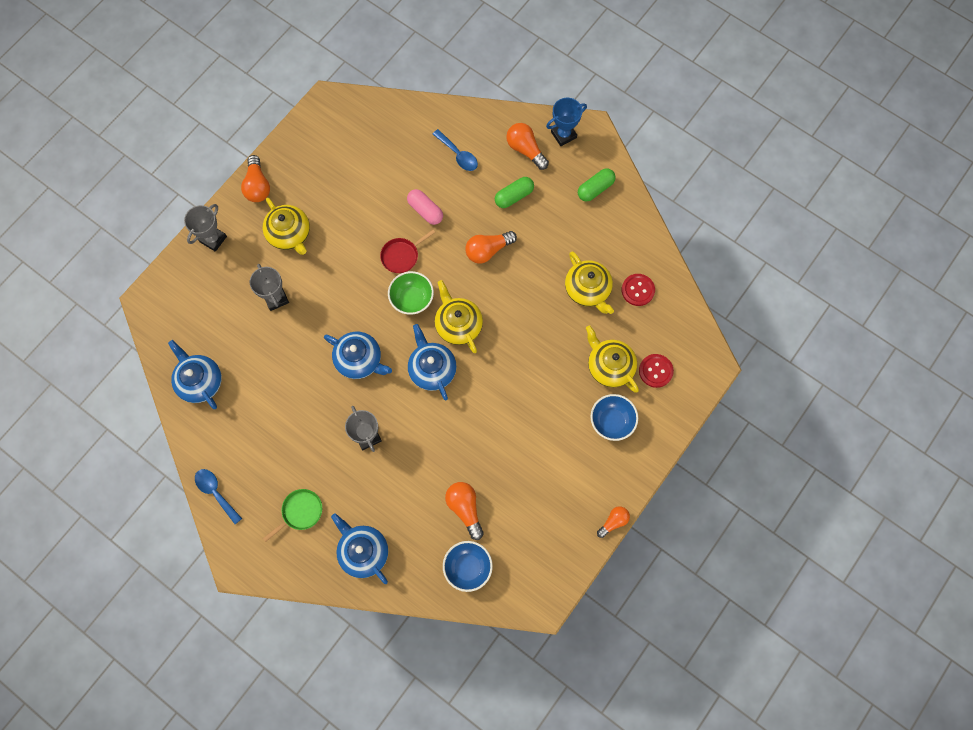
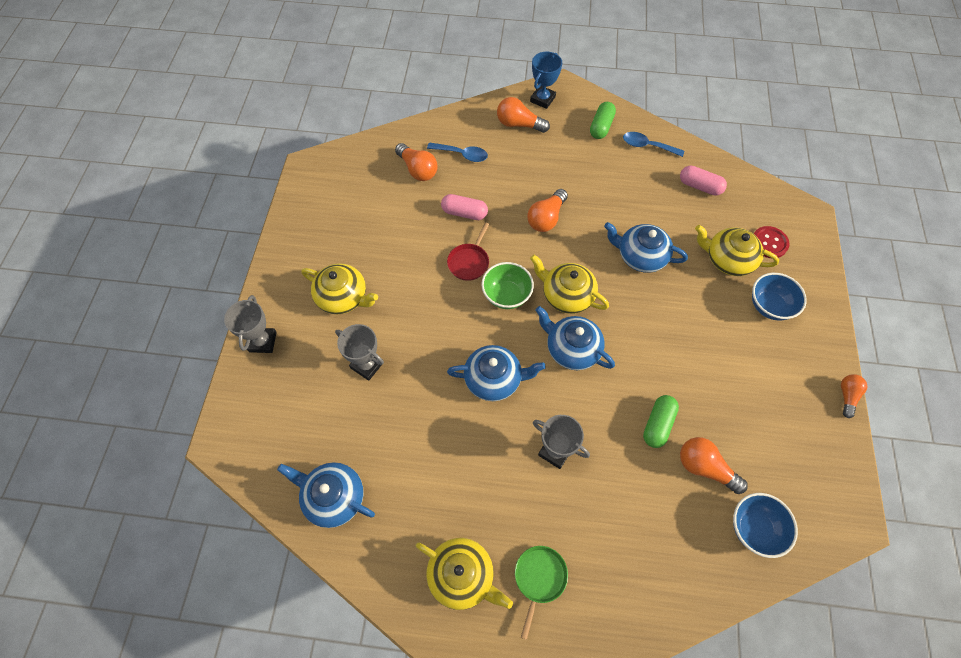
camera: 30 degrees left, 10 degrees down
blue spoon [195,469,242,524] -> blue spoon moved to [623,132,684,157]
orange light bulb [241,155,270,202] -> orange light bulb moved to [395,143,437,181]
blue teapot [331,513,388,584] -> blue teapot moved to [604,222,688,273]
green capsule [495,177,534,208] -> green capsule moved to [643,395,679,448]
yellow teapot [565,251,614,314] -> yellow teapot moved to [416,538,513,610]
red button [622,274,655,306] -> pink capsule [680,166,727,196]

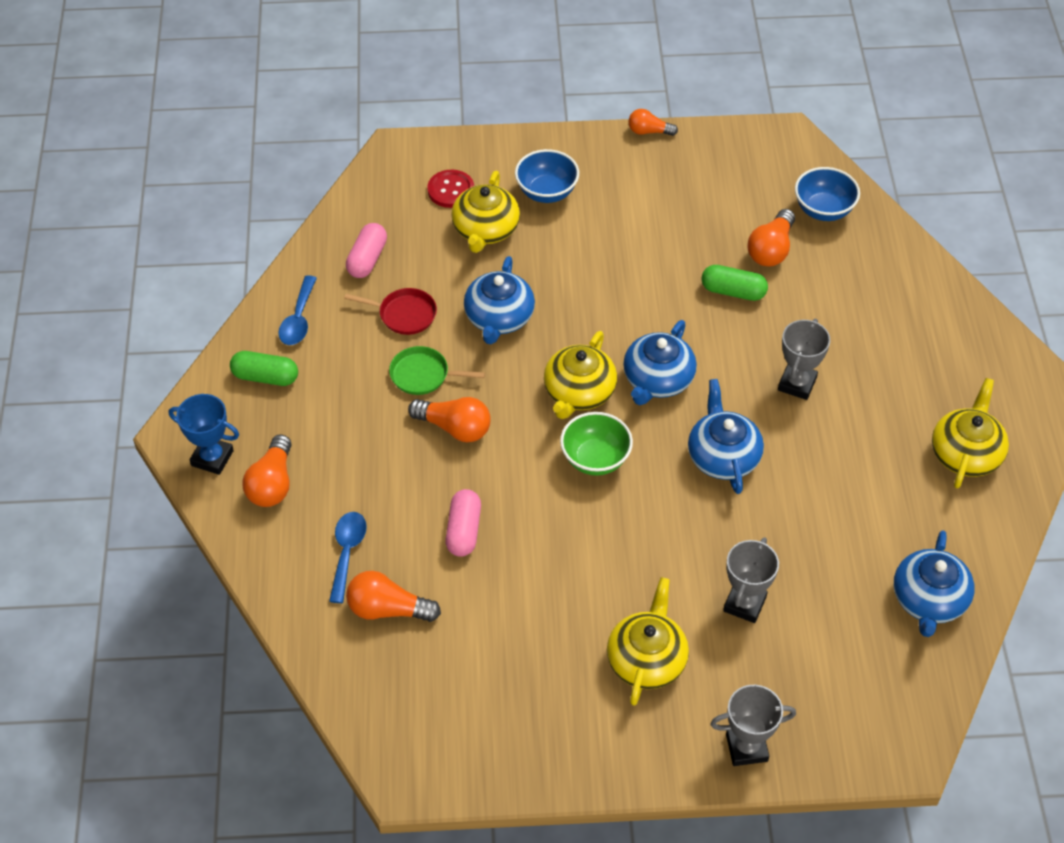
camera: 100 degrees left, 10 degrees down
orange light bulb [395,143,437,181] -> orange light bulb turned 120 degrees counterclockwise [346,571,441,622]
red pan [447,222,489,281] -> red pan moved to [344,288,437,335]
green pan [515,546,568,640] -> green pan moved to [389,346,485,395]

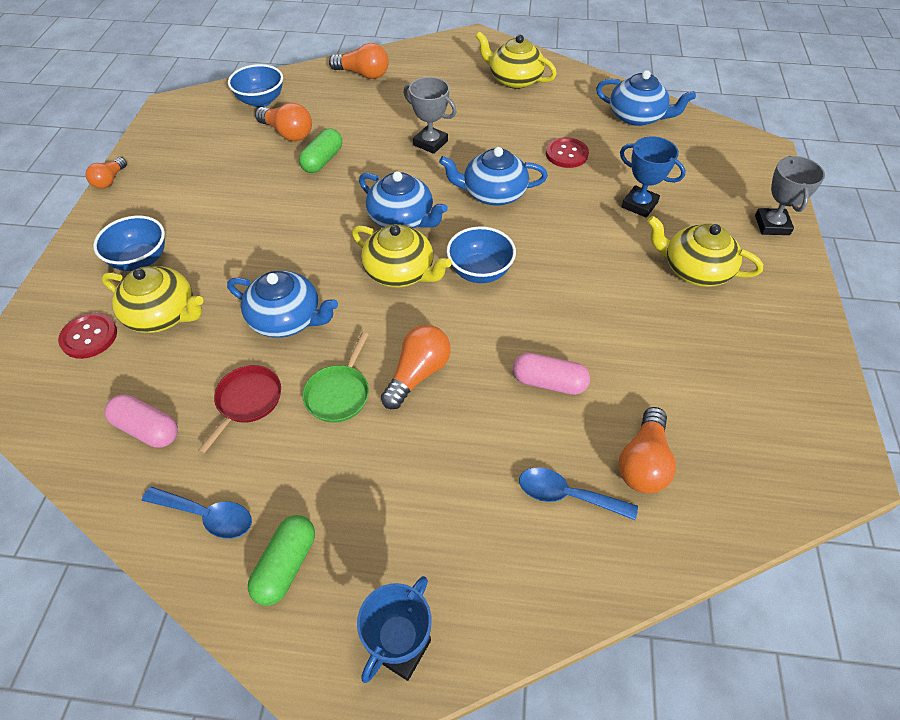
camera: 80 degrees left, 0 degrees up
orange light bulb [242,435,292,507] -> orange light bulb moved to [329,43,389,79]
green bowl [560,412,633,476] -> blue bowl [447,226,516,283]
grey trophy [723,537,779,623] -> blue trophy [620,136,686,218]
none -> red button [546,137,589,168]

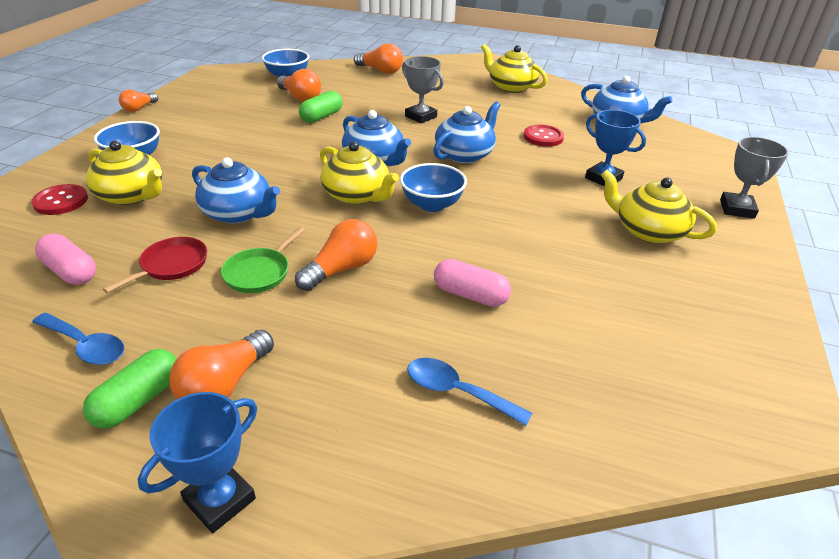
camera: 10 degrees right, 15 degrees down
blue teapot [439,147,548,206] -> blue teapot turned 120 degrees clockwise [433,102,500,163]
orange light bulb [618,407,676,494] -> orange light bulb moved to [170,330,274,399]

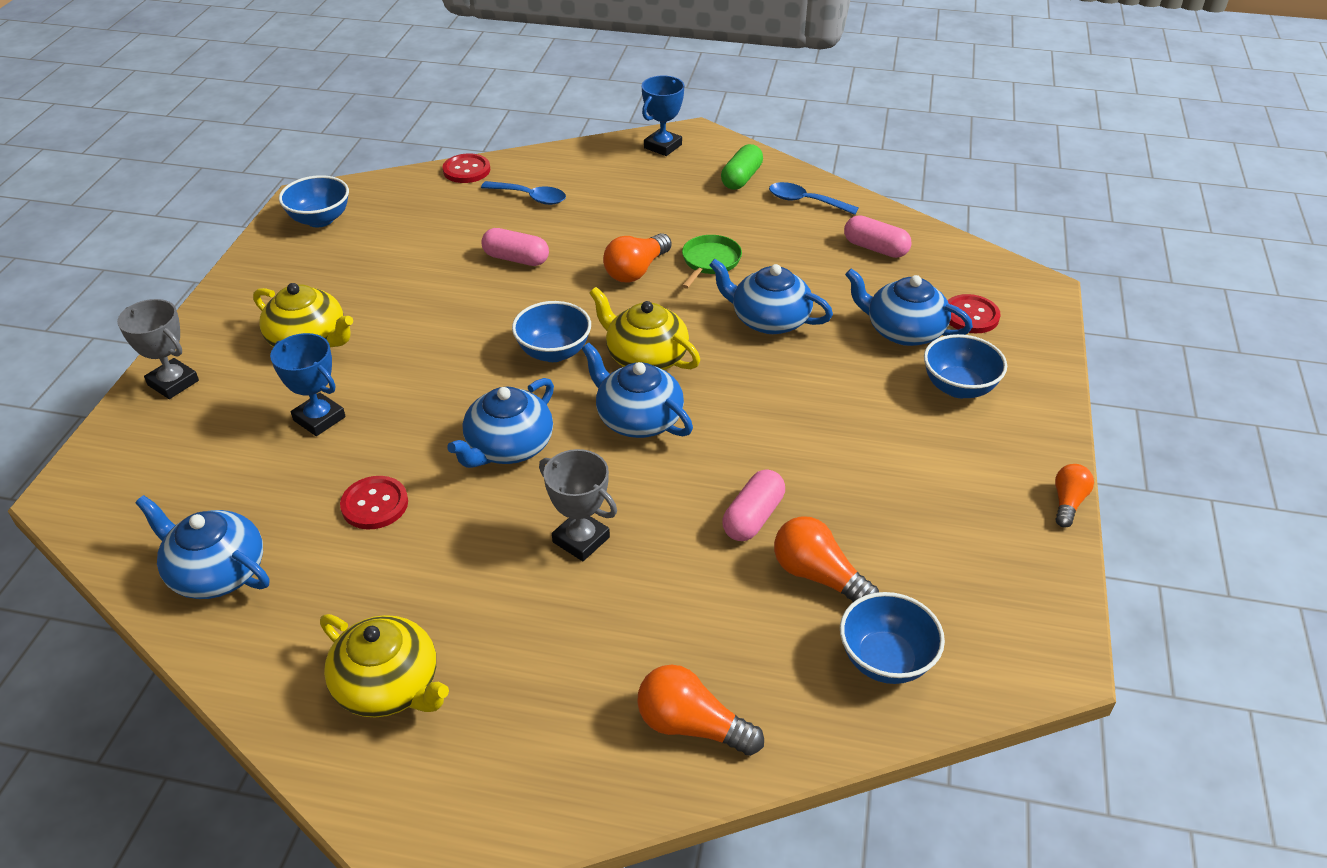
camera: 175 degrees right, 5 degrees up
yellow teapot [86,141,162,205] -> blue teapot [845,268,973,346]
red pan [103,237,207,293] -> none
orange light bulb [170,330,274,399] -> none
green capsule [299,91,343,123] -> pink capsule [722,470,785,541]
grey trophy [720,137,789,219] -> grey trophy turned 60 degrees counterclockwise [117,299,199,399]
none -> blue bowl [279,175,349,228]
none -> red button [442,153,490,183]

